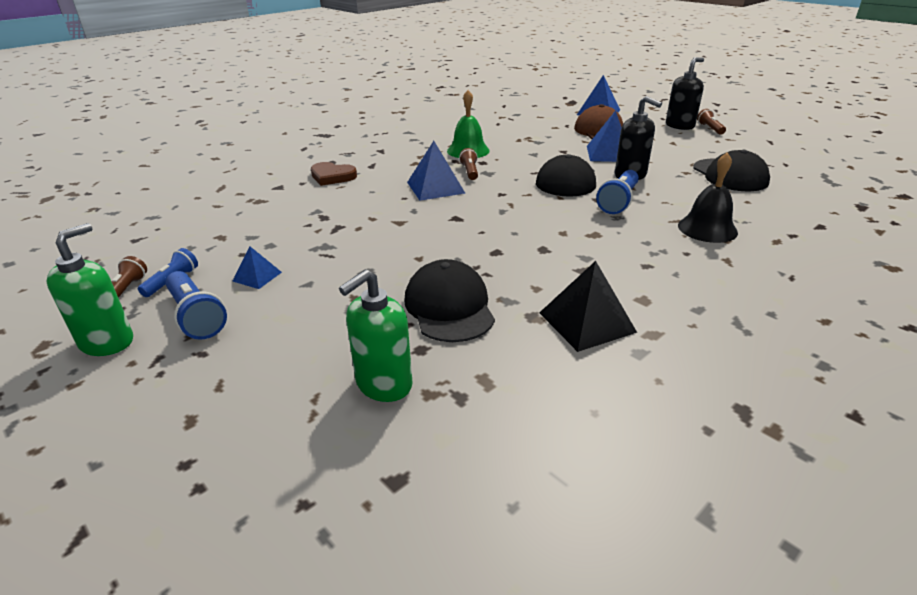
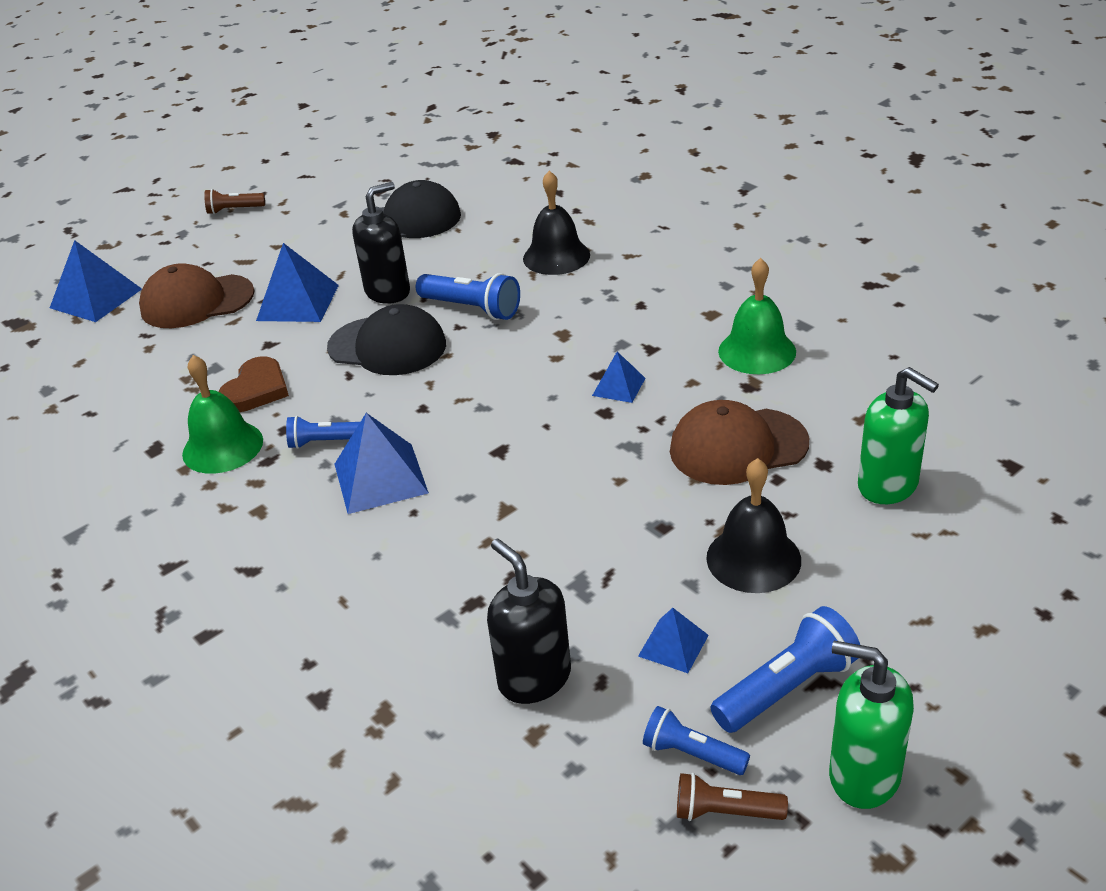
camera: 85 degrees left, 5 degrees up
brown heart [311,162,357,186] -> brown heart moved to [218,356,289,412]
black cap [405,259,495,342] -> brown cap [670,400,809,485]
brown flashlight [459,148,478,180] -> blue flashlight [286,416,360,449]
black pyramid [539,261,637,352] -> green bell [718,258,796,374]
black soap dispenser [666,57,704,130] -> black soap dispenser moved to [487,539,571,704]
none -> blue pyramid [592,352,646,403]
none -> black bell [706,458,801,593]

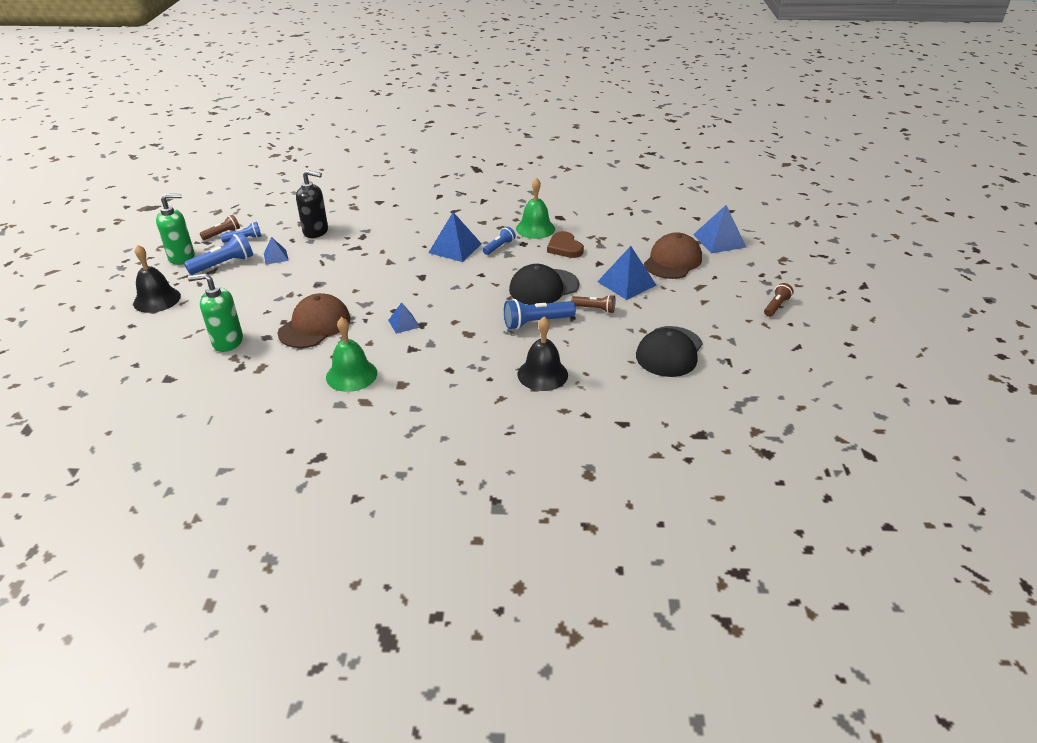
camera: 130 degrees right, 0 degrees up
black soap dispenser [352,182,410,304] -> brown flashlight [571,295,616,313]
black bell [706,458,801,593] -> black bell moved to [133,245,181,313]
blue flashlight [711,606,860,733] -> blue flashlight turned 135 degrees counterclockwise [184,232,253,275]

